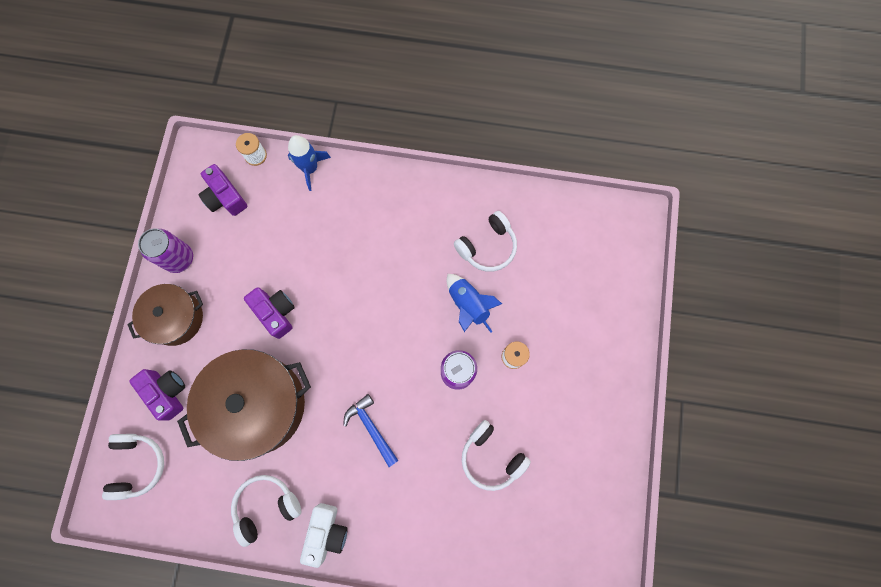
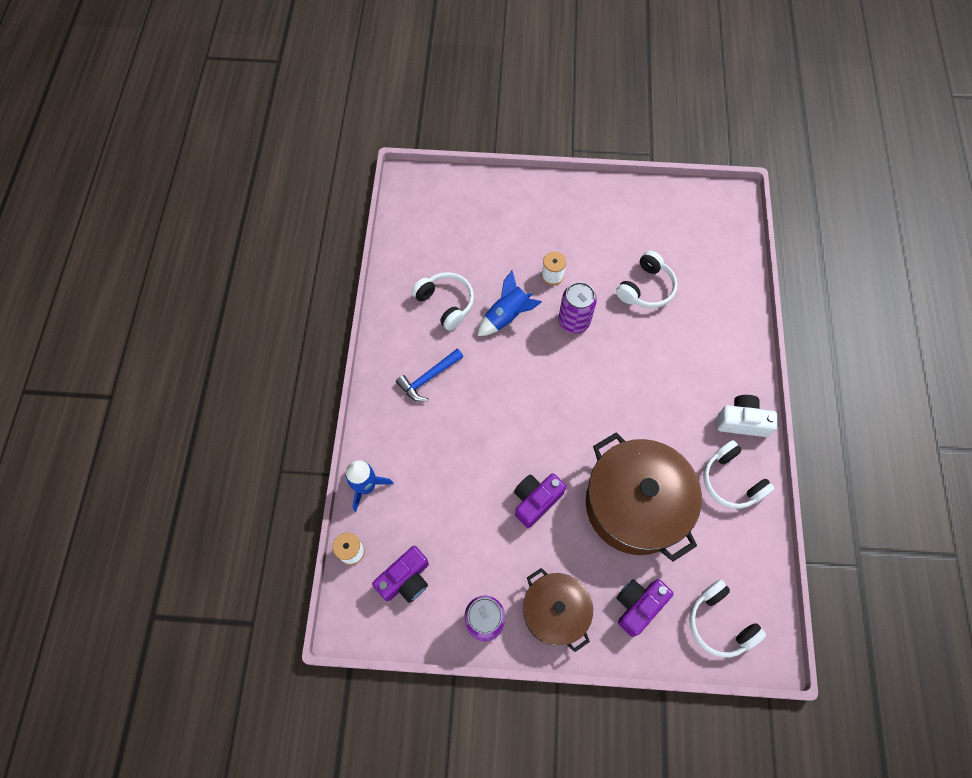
camera: 95 degrees left, 10 degrees down
white headphones [102,434,164,500] -> white headphones turned 120 degrees counterclockwise [689,580,766,658]
blue hammer [343,394,399,467] -> blue hammer moved to [396,349,463,402]

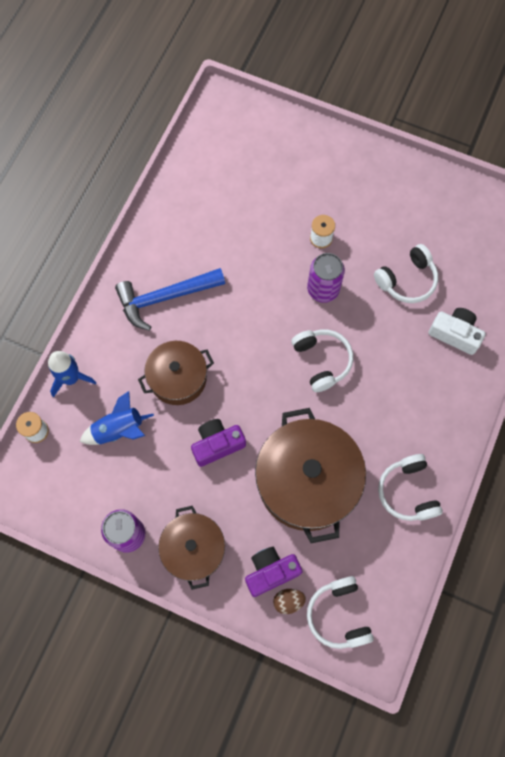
camera: 20 degrees right, 5 degrees up
purple camera [372,546,429,603] -> none
blue hammer [396,349,463,402] -> blue hammer [115,268,225,331], size x1.54
white headphones [412,272,474,331] -> white headphones moved to [291,329,353,392]
blue rocket [478,270,542,336] -> blue rocket moved to [80,391,154,445]
white camera [717,395,777,437] -> white camera moved to [429,308,486,355]
none -> brown pot [138,341,214,405]
none -> brown egg [273,589,306,614]

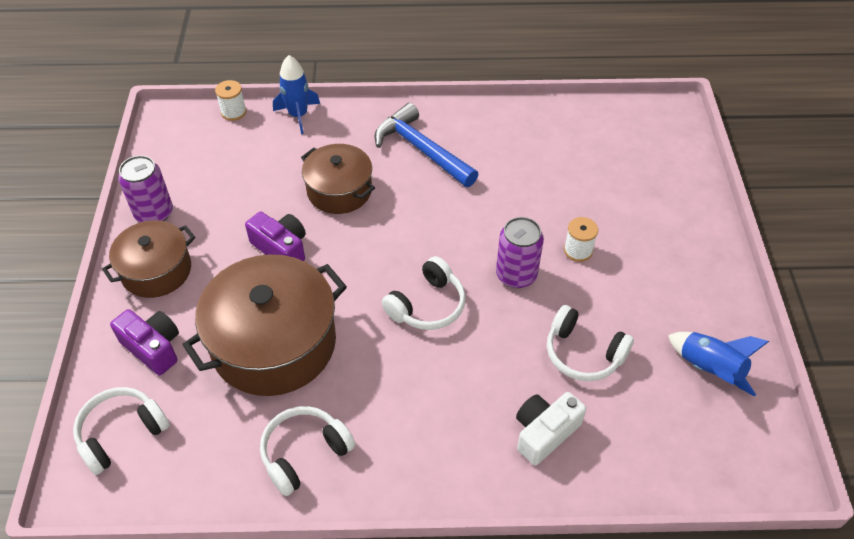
camera: 65 degrees right, 20 degrees down
blue rocket [80,391,154,445] -> blue rocket moved to [668,332,769,397]
brown egg [273,589,306,614] -> none
white camera [429,308,486,355] -> white camera turned 135 degrees counterclockwise [516,392,586,465]

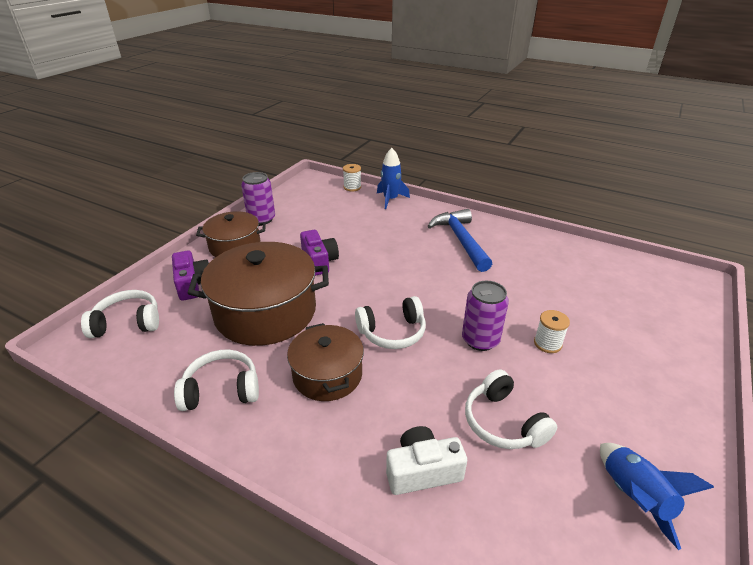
camera: 30 degrees right, 15 degrees down
brown pot [301,144,375,214] -> brown pot moved to [287,323,364,401]

